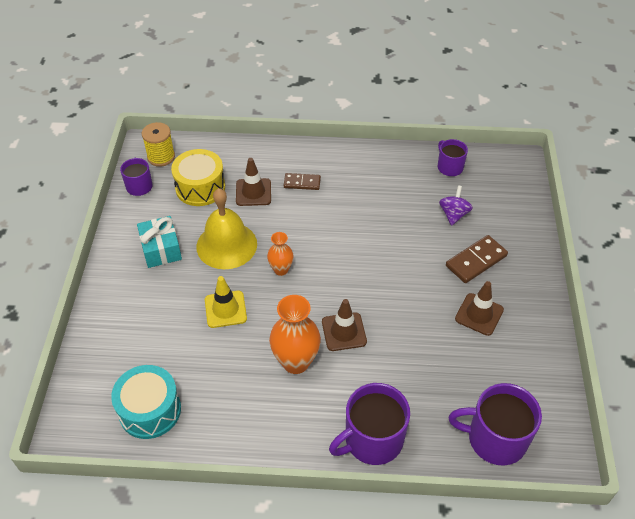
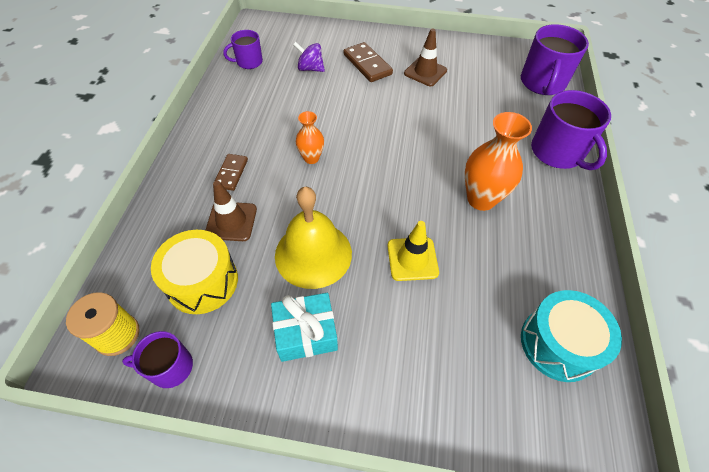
camera: 85 degrees left, 5 degrees up
orange vase [267,232,294,276] -> orange vase moved to [296,111,324,164]
brown traffic cone [322,299,367,351] -> none

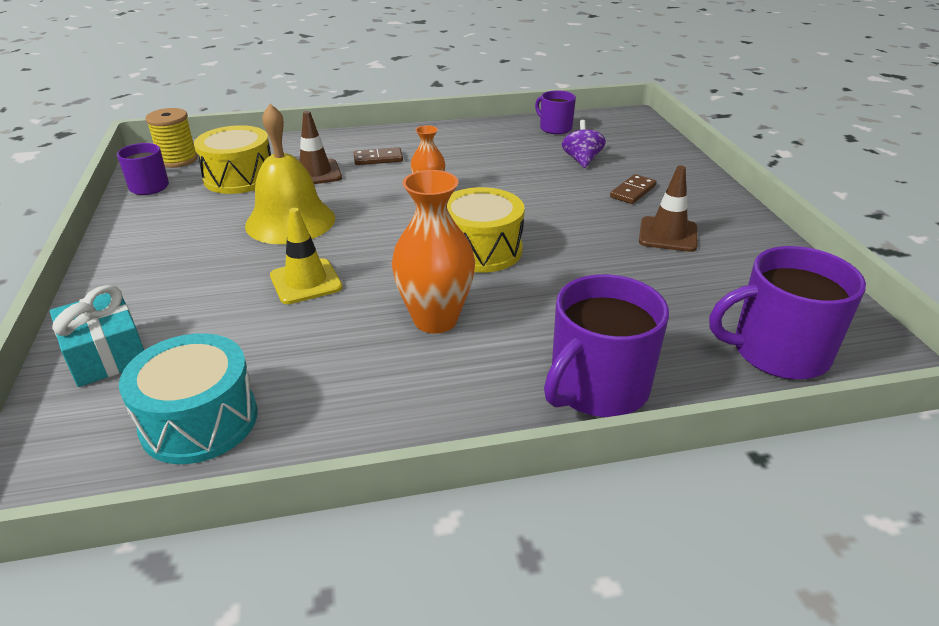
camera: 70 degrees right, 20 degrees down
turquoise gift [271,293,338,362] -> turquoise gift moved to [50,285,144,387]
brown domino [344,42,393,82] -> brown domino [610,174,657,204], size x0.66
none -> yellow drum [447,187,525,273]

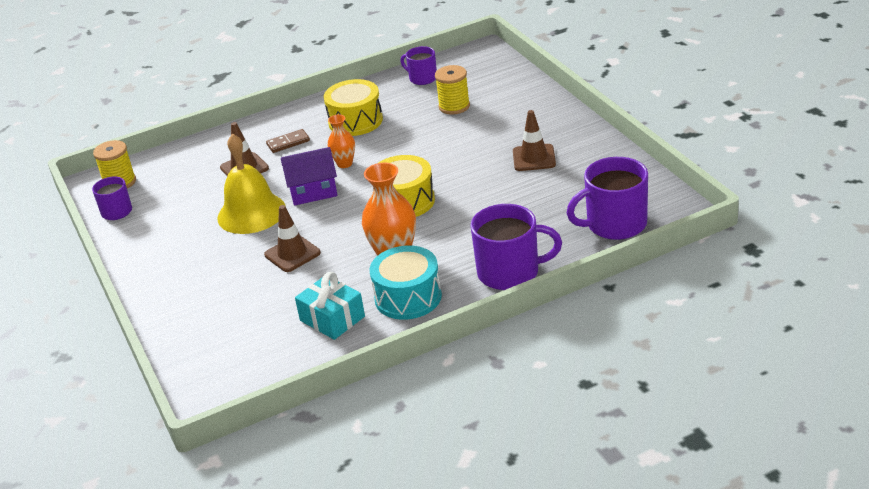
camera: 10 degrees left, 0 degrees up
turquoise gift [50,285,144,387] -> turquoise gift moved to [295,272,365,340]
turquoise drum [119,333,258,464] -> turquoise drum moved to [370,246,442,320]
yellow drum [194,125,271,194] -> yellow drum moved to [324,79,383,136]
yellow traffic cone [270,208,343,304] -> brown traffic cone [264,205,321,272]
purple mug [544,274,669,417] -> purple mug turned 120 degrees counterclockwise [471,204,562,290]
purple spinning top [562,120,606,168] -> yellow spool [435,65,470,115]
brown domino [610,174,657,204] -> none
none -> purple house [281,147,338,206]

